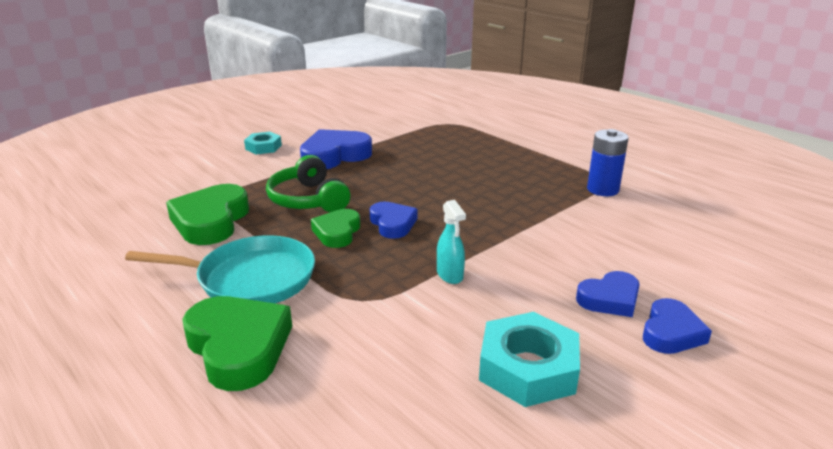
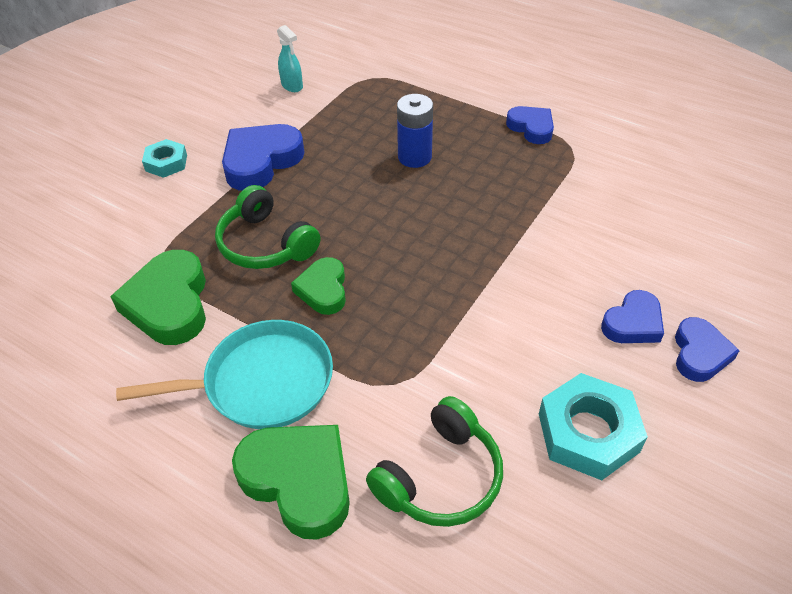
camera: 15 degrees left, 20 degrees up
blue heart [370,201,417,239] -> blue heart moved to [506,106,554,144]
turquoise spray bottle [437,200,466,284] -> turquoise spray bottle moved to [277,25,303,92]
blue battery [587,129,629,196] -> blue battery moved to [397,94,433,168]
none -> green headphones [366,396,503,527]

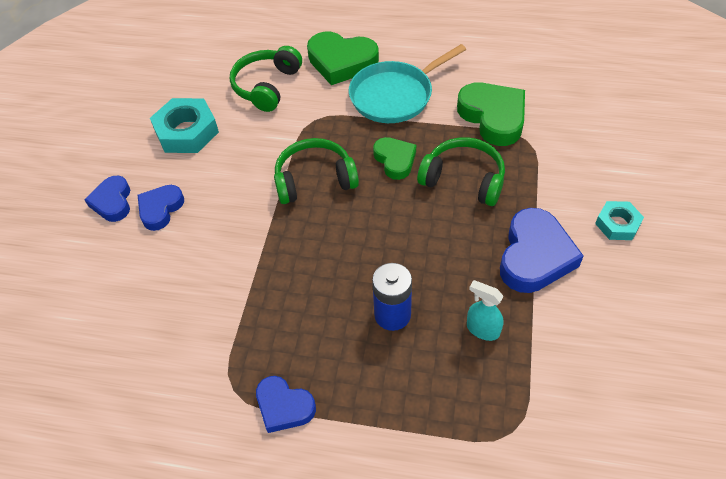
camera: 160 degrees right, 5 degrees up
turquoise spray bottle [277,25,303,92] -> turquoise spray bottle moved to [467,280,504,341]
none -> green headphones [274,138,359,204]

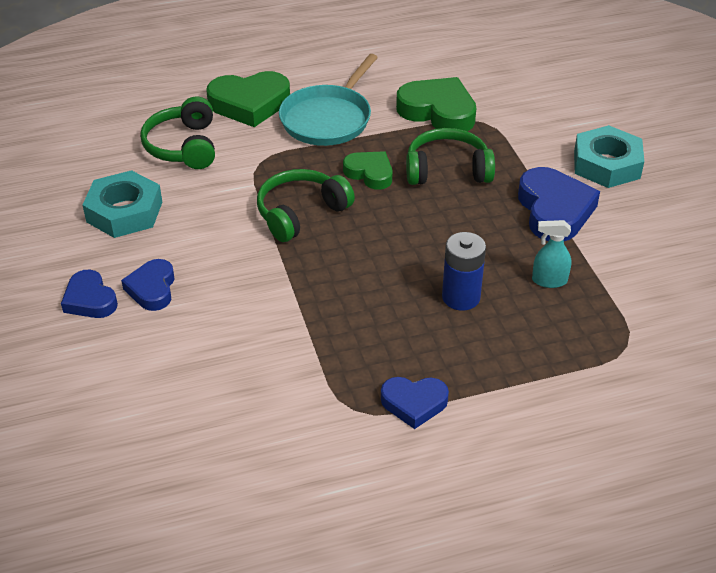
camera: 30 degrees left, 10 degrees down
turquoise nut [595,201,644,240] -> turquoise nut [574,125,644,188], size x1.69

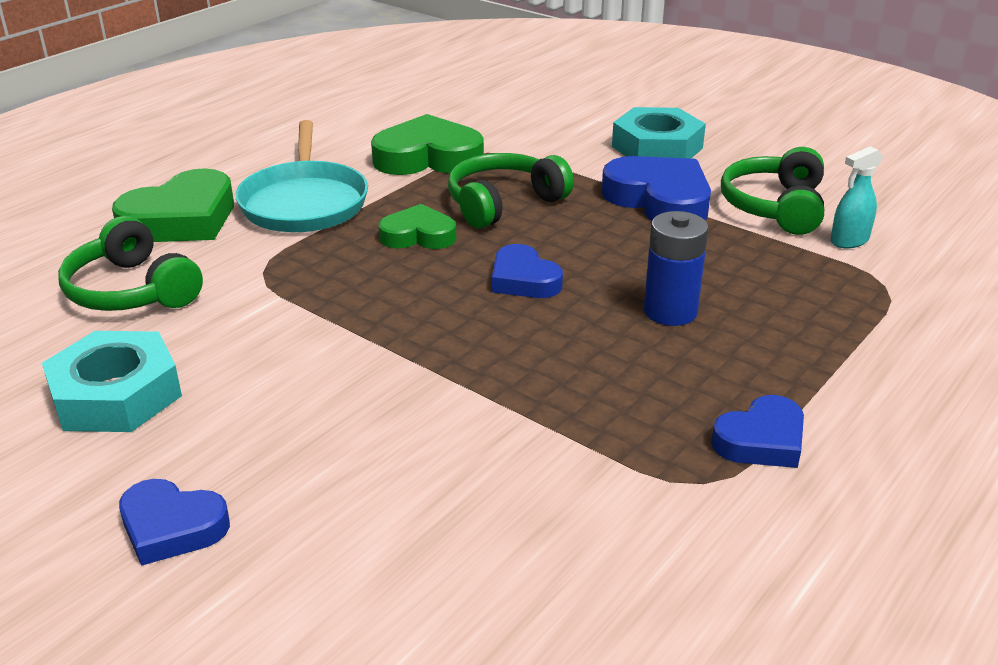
camera: 35 degrees left, 10 degrees down
blue heart [121,259,175,311] -> blue heart moved to [492,244,563,298]
green headphones [257,169,355,242] -> green headphones moved to [721,147,824,235]
turquoise spray bottle [532,220,572,288] -> turquoise spray bottle moved to [831,146,883,248]

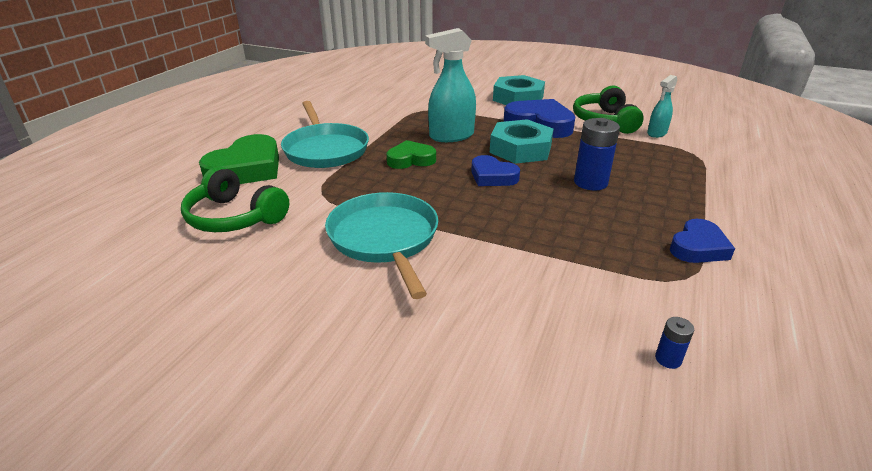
camera: 15 degrees left, 0 degrees up
turquoise nut [42,331,182,432] -> turquoise nut moved to [490,119,553,164]
blue heart [119,479,230,566] -> none
green heart [371,114,484,175] -> none
green headphones [448,153,574,229] -> turquoise spray bottle [425,28,476,142]
none -> turquoise pan [325,192,438,299]
none -> blue battery [655,317,694,369]

